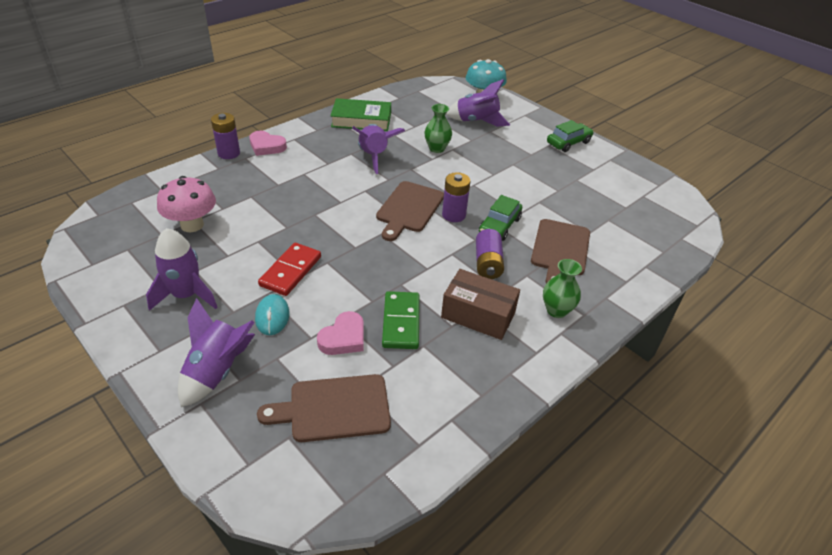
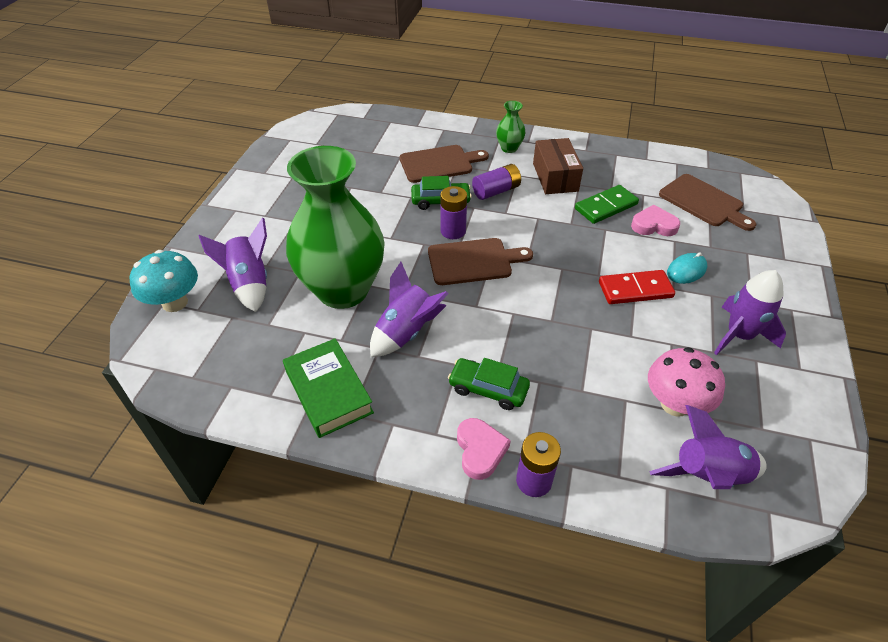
camera: 120 degrees left, 5 degrees up
purple rocket [178,298,255,407] -> purple rocket moved to [649,405,767,489]
green vase [424,104,452,153] -> green vase [286,146,385,309], size x2.49
green car [547,120,594,152] -> green car moved to [448,358,530,410]

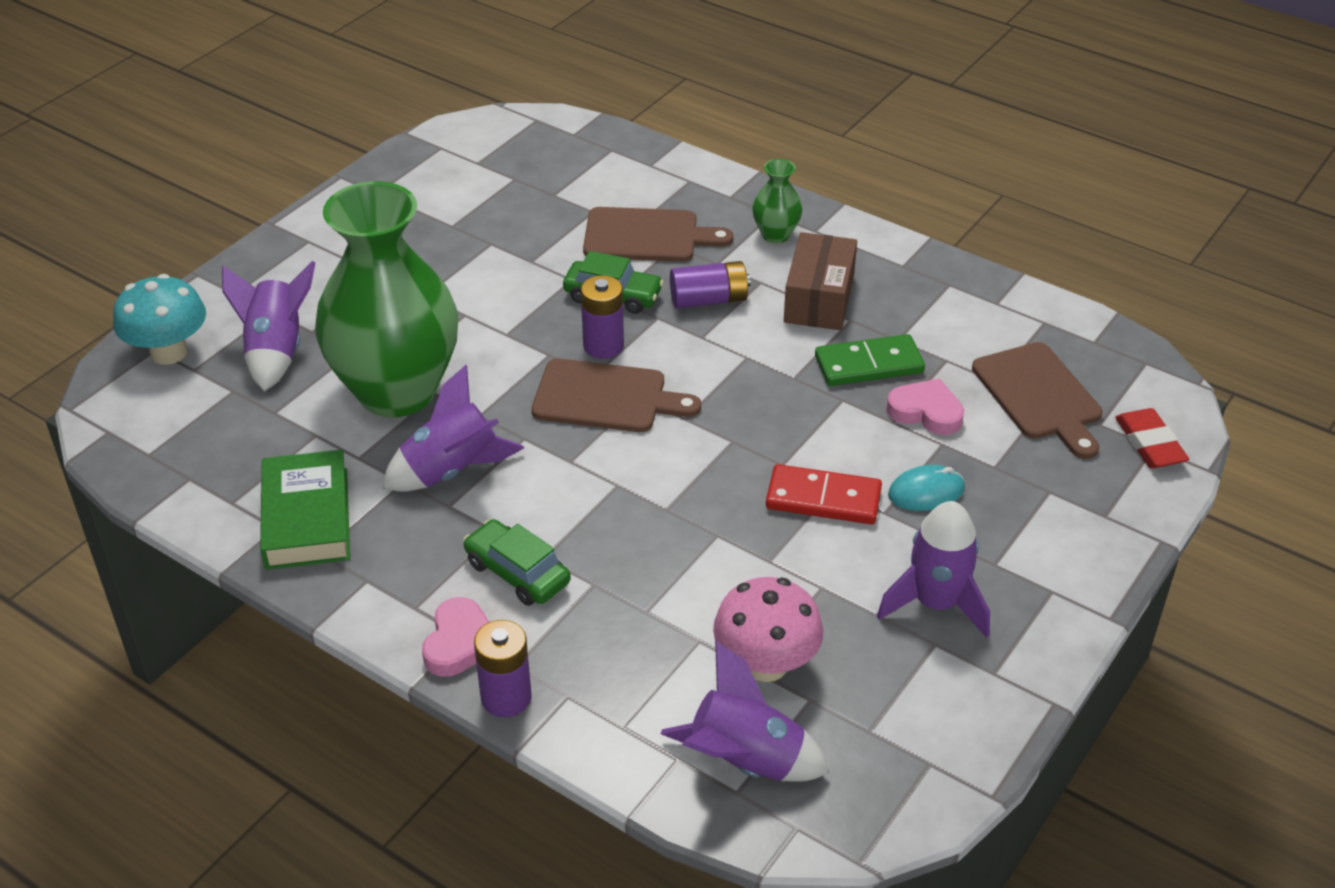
camera: 20 degrees right, 5 degrees down
none -> red eraser [1115,408,1189,468]

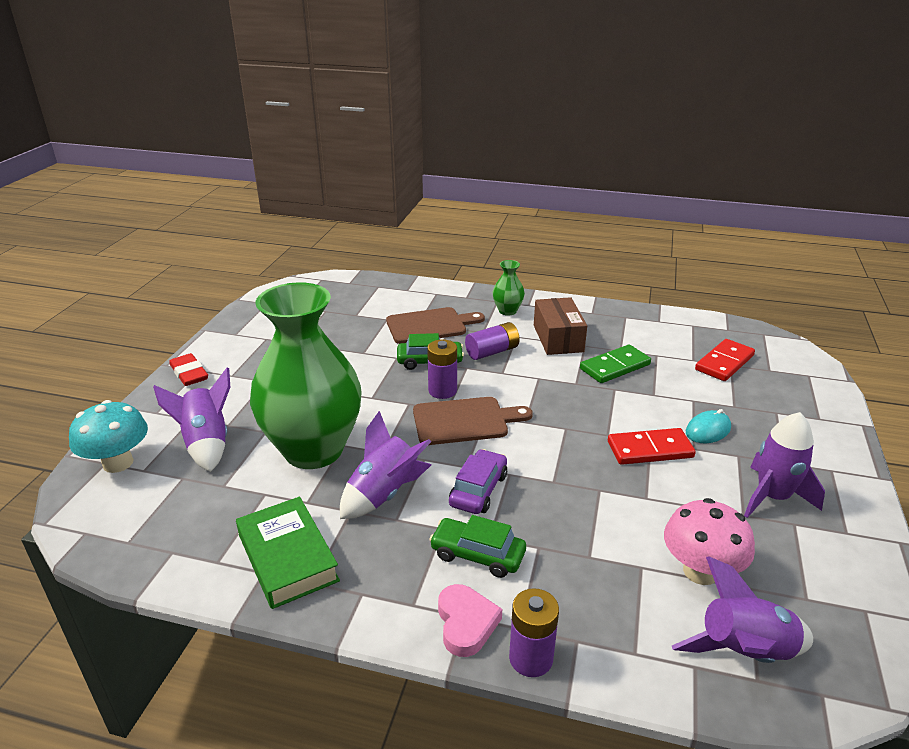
camera: 20 degrees left, 10 degrees down
pink heart [886,378,964,435] -> none
brown cutting board [972,342,1103,459] -> red domino [695,339,755,381]
red eraser [1115,408,1189,468] -> red eraser moved to [169,353,208,386]
none -> purple car [449,449,507,514]

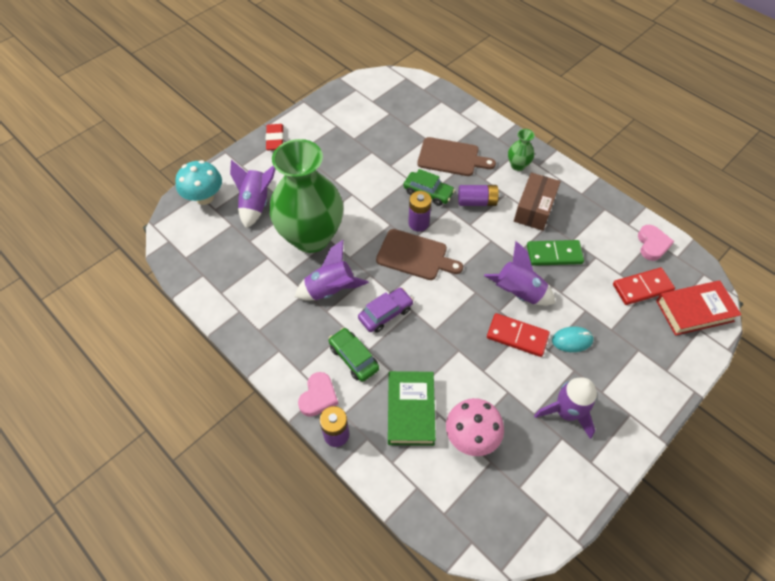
camera: 30 degrees right, 25 degrees up
green book [236,497,340,609] -> green book moved to [388,371,436,446]
purple rocket [672,557,813,663] -> purple rocket moved to [484,241,555,306]
none -> pink heart [638,225,674,261]
none -> red book [656,280,741,336]

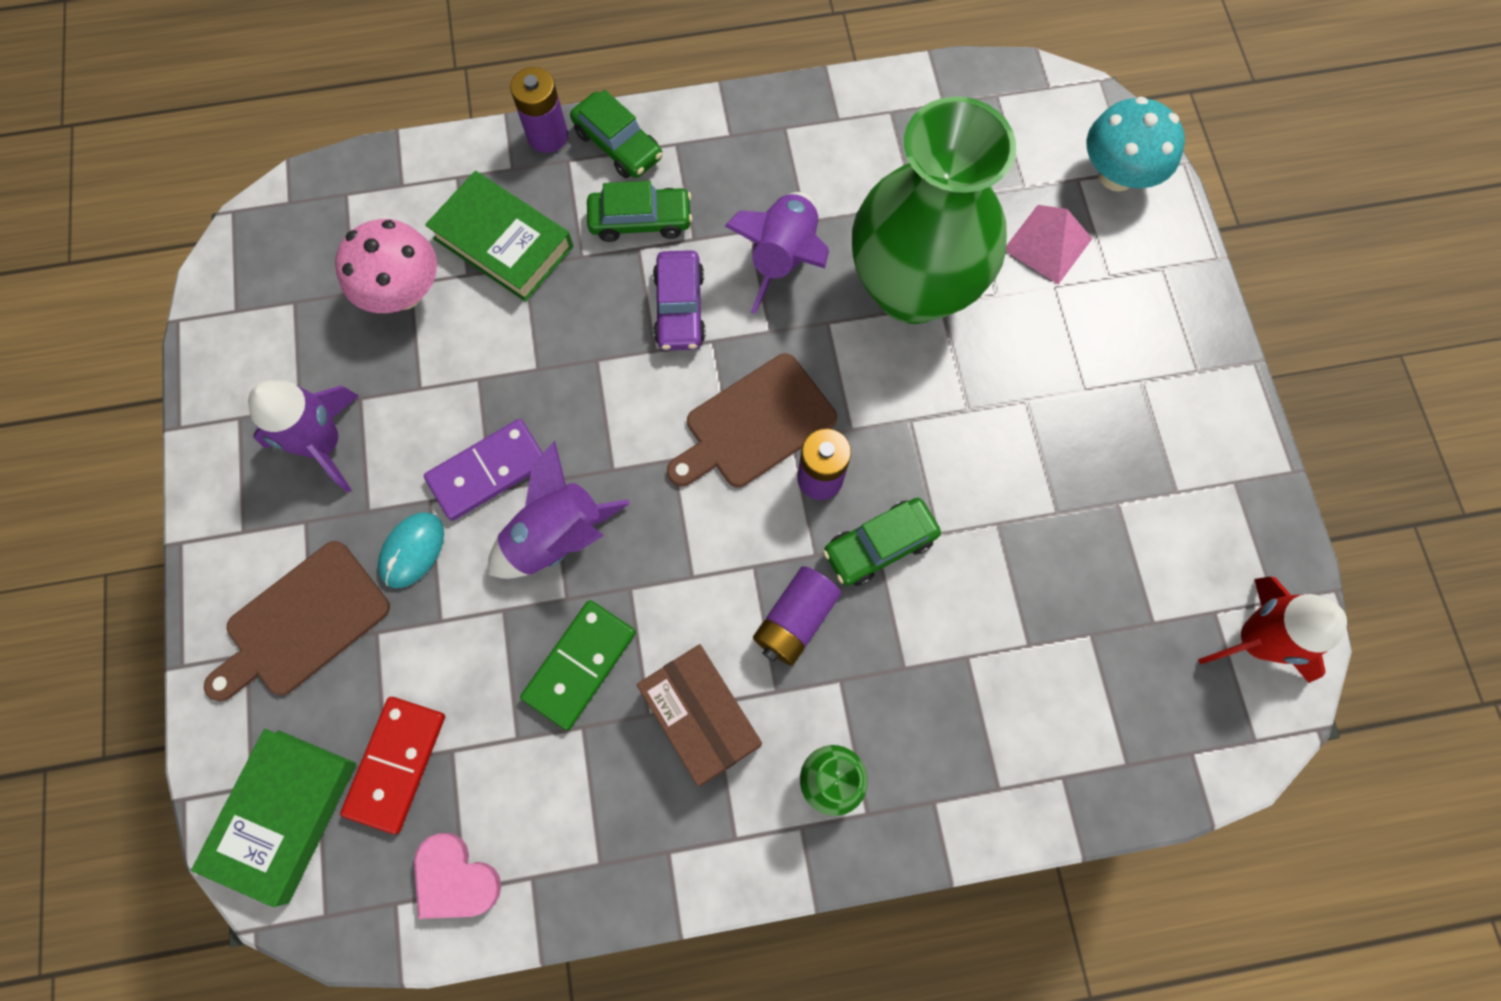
camera: 125 degrees right, 15 degrees up
purple rocket [230,160,276,229] -> pink pyramid [1006,205,1092,285]
red eraser [266,124,284,150] -> none
pink heart [298,372,338,417] -> green car [570,90,662,178]
brown cutting board [417,137,496,176] -> brown cutting board moved to [204,541,390,701]
red domino [487,313,550,357] -> purple domino [424,419,543,521]
red book [656,280,741,336] -> green book [191,729,356,907]
none -> red rocket [1198,577,1347,683]

